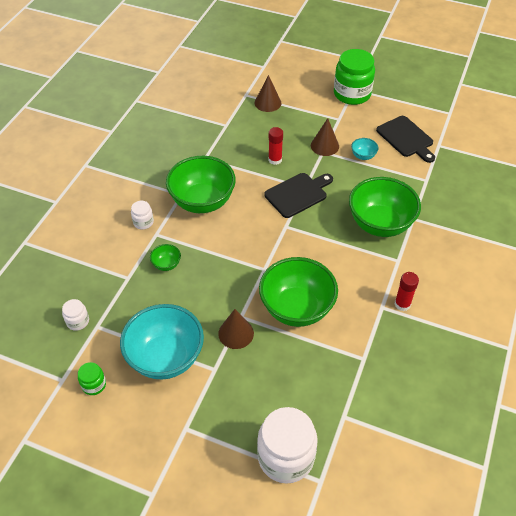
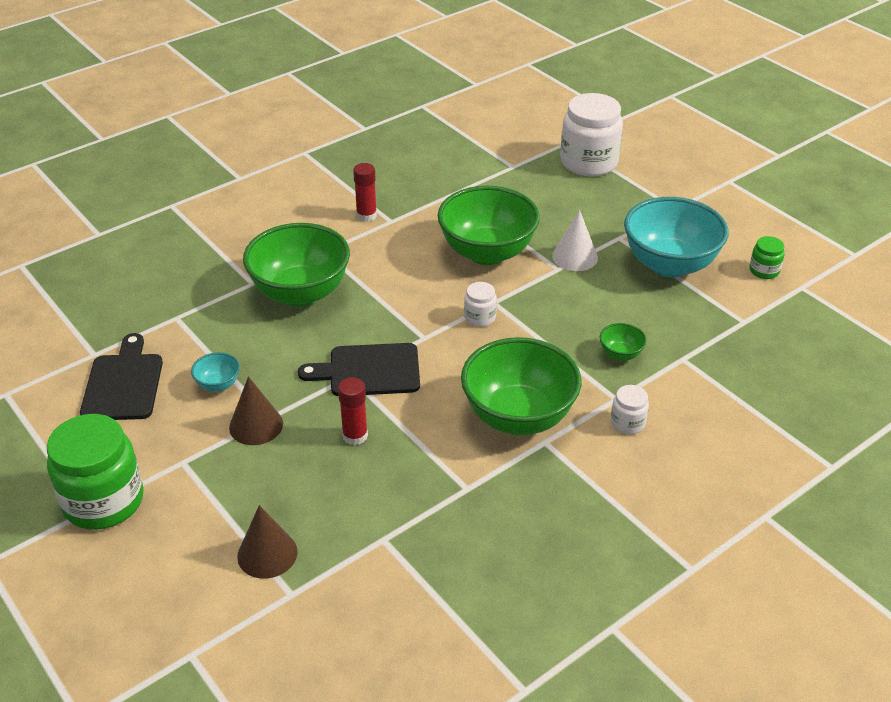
camera: 150 degrees left, 10 degrees down
white jar [62,299,89,331] -> white jar moved to [464,282,497,327]
brown cone [218,309,254,349] -> white cone [552,210,598,271]

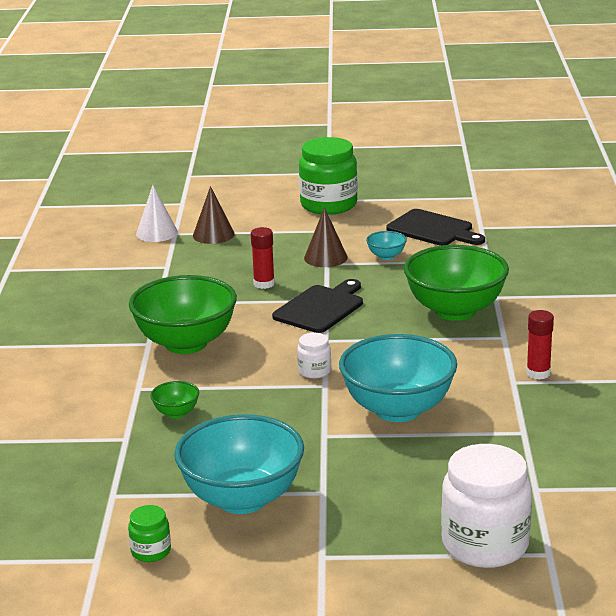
camera: 130 degrees right, 15 degrees down
green bowl [437,186,540,265] -> turquoise bowl [339,334,457,422]
white cone [552,210,598,271] -> white cone moved to [136,185,178,242]
white jar [611,385,649,434] -> none

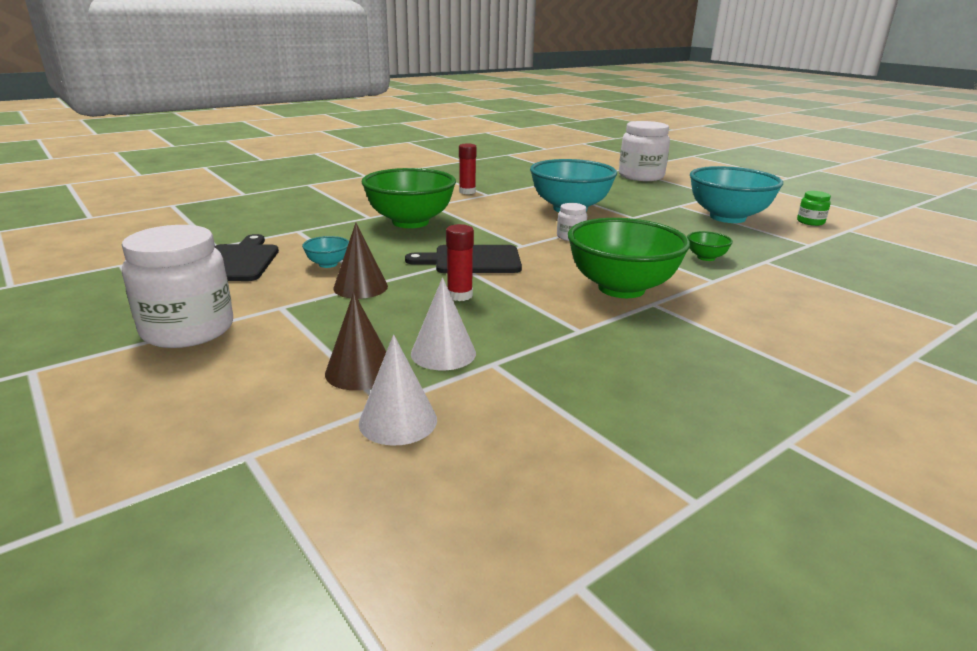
camera: 130 degrees left, 0 degrees up
green jar [299,137,358,215] -> white jar [122,225,233,348]
none -> white cone [411,277,476,370]

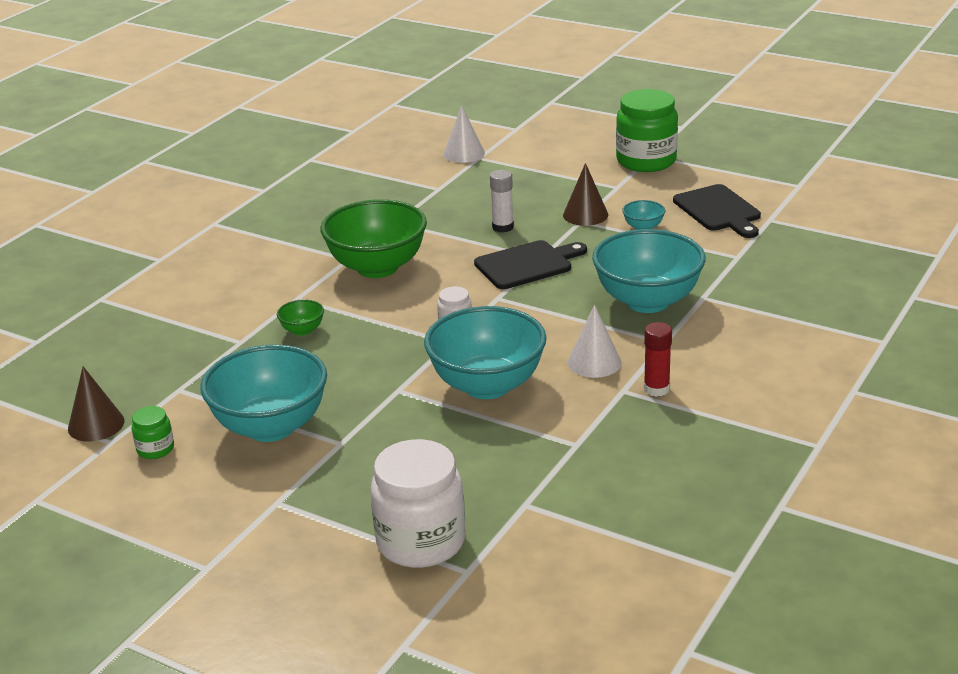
camera: 160 degrees right, 5 degrees up
white jar [122,225,233,348] -> green jar [616,89,678,172]
brown cone [325,292,386,390] -> brown cone moved to [68,366,125,441]
green bowl [362,168,456,228] -> turquoise bowl [592,229,706,313]
white cone [411,277,476,370] -> white cone moved to [568,305,621,378]
red glue stick [446,224,474,301] -> white glue stick [490,170,514,233]

